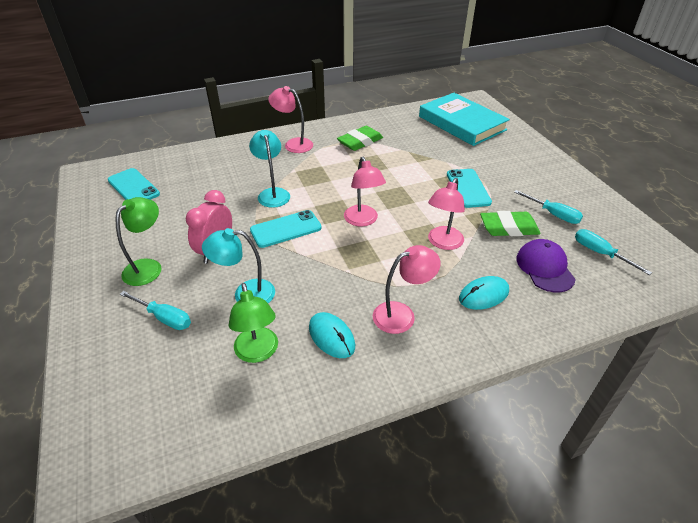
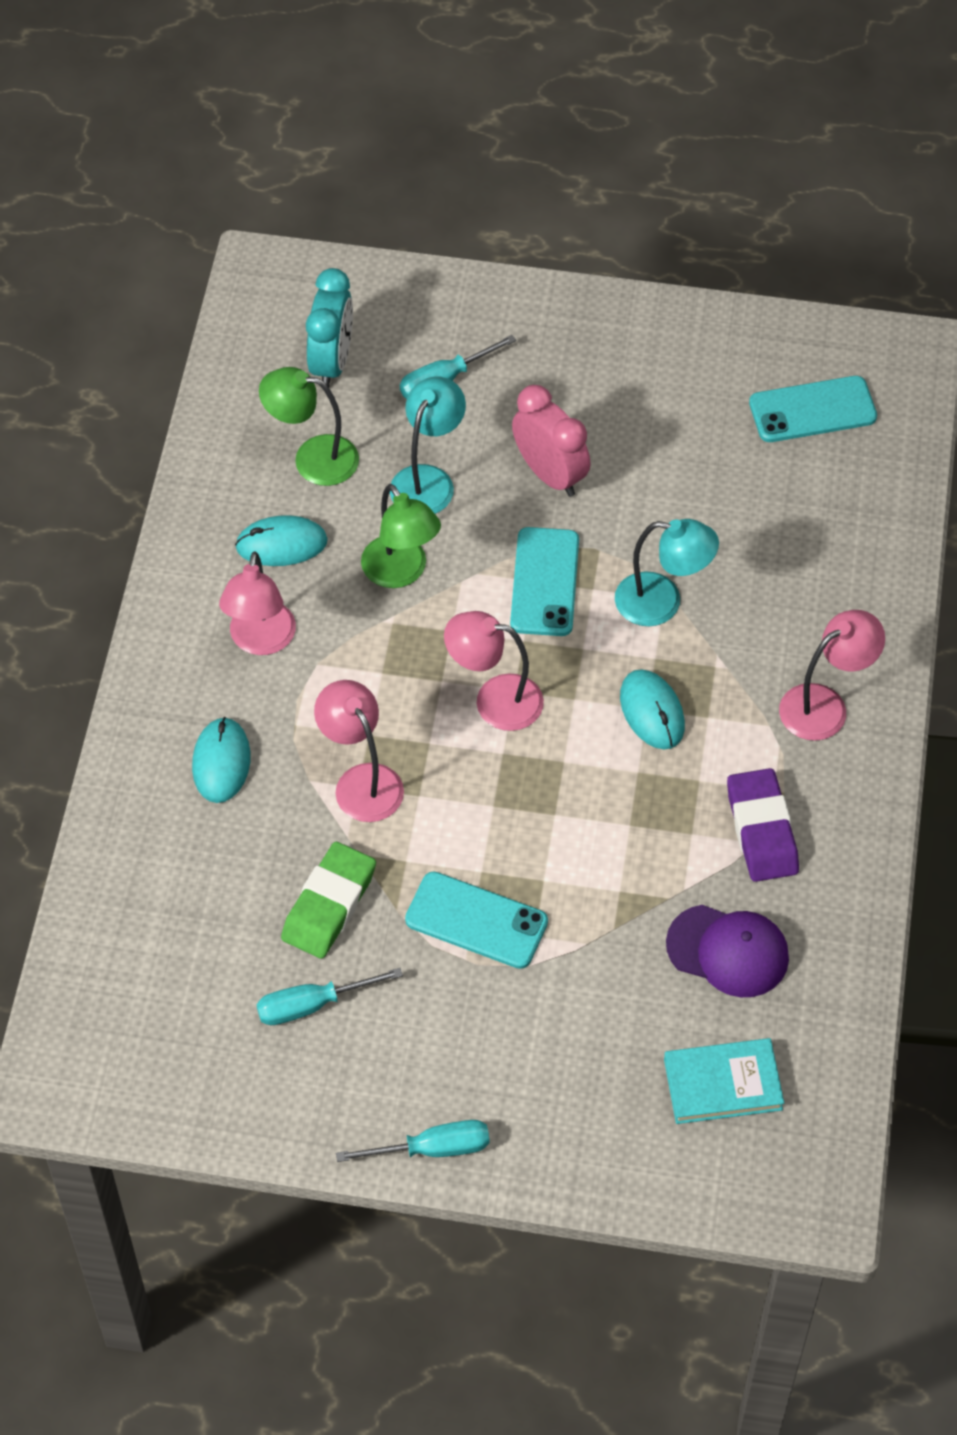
camera: 120 degrees right, 15 degrees up
green lamp [115,197,161,286] -> green lamp moved to [361,484,441,588]
green eraser [337,126,383,151] -> purple eraser [727,768,799,882]
turquoise book [419,93,510,146] -> turquoise book [664,1038,784,1124], size x0.54
purple cap [516,239,576,292] -> purple cap moved to [666,905,789,997]
turquoise screwdriver [575,229,652,275] -> turquoise screwdriver moved to [336,1120,489,1162]
none -> turquoise clock [306,268,353,387]
none -> turquoise mouse [620,669,685,749]

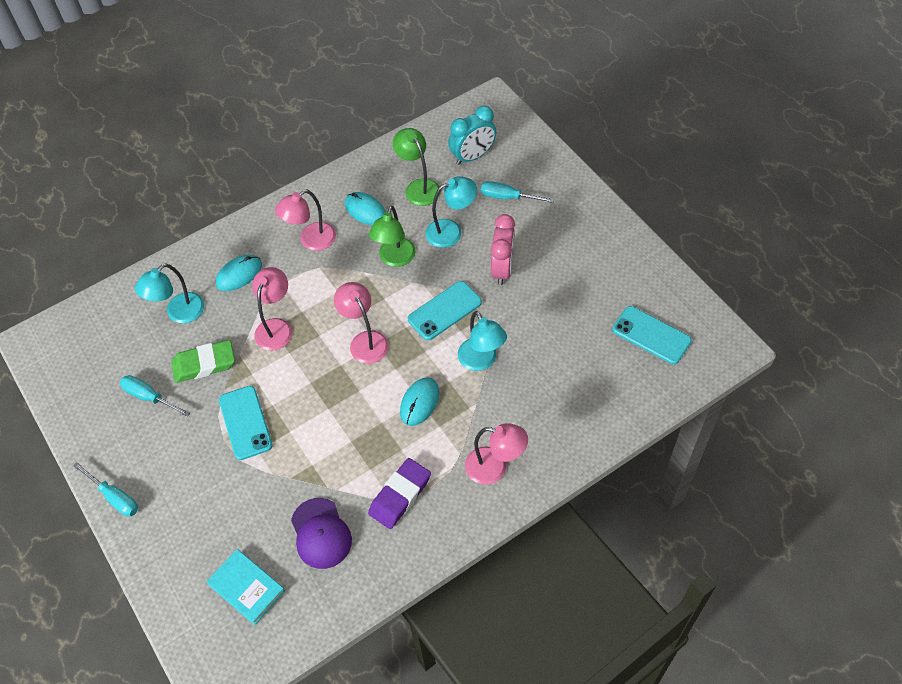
camera: 50 degrees right, 0 degrees up
none -> turquoise lamp [135,264,204,323]

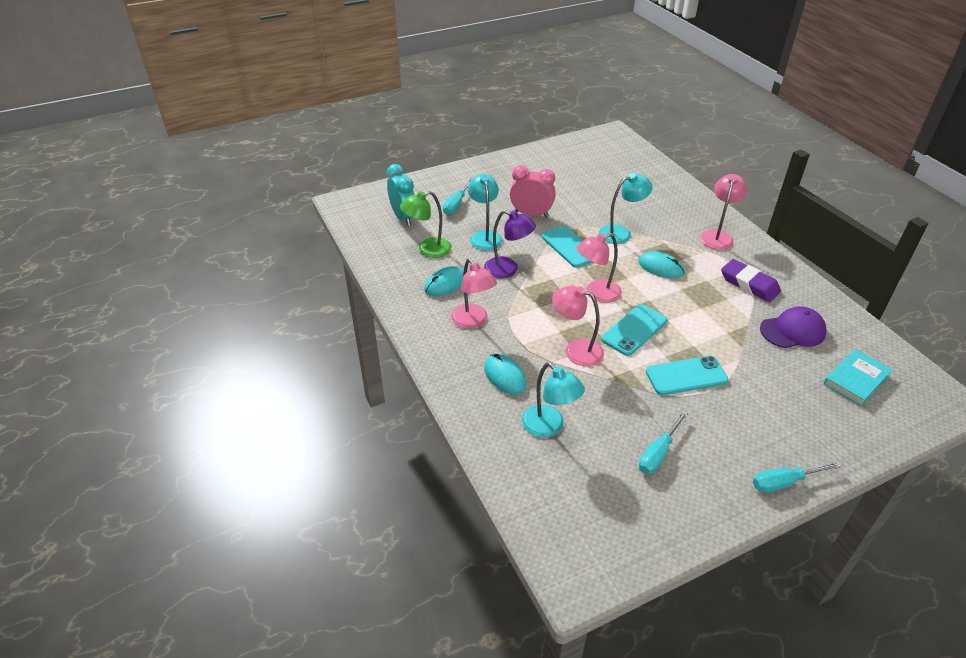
camera: 85 degrees left, 15 degrees down
turquoise screwdriver [73,462,138,517] -> turquoise screwdriver turned 150 degrees counterclockwise [753,462,842,493]
green eraser [171,340,235,383] -> none
green lamp [369,206,416,267] -> purple lamp [484,210,536,278]
turquoise phone [612,306,692,364] -> turquoise phone moved to [602,304,667,356]

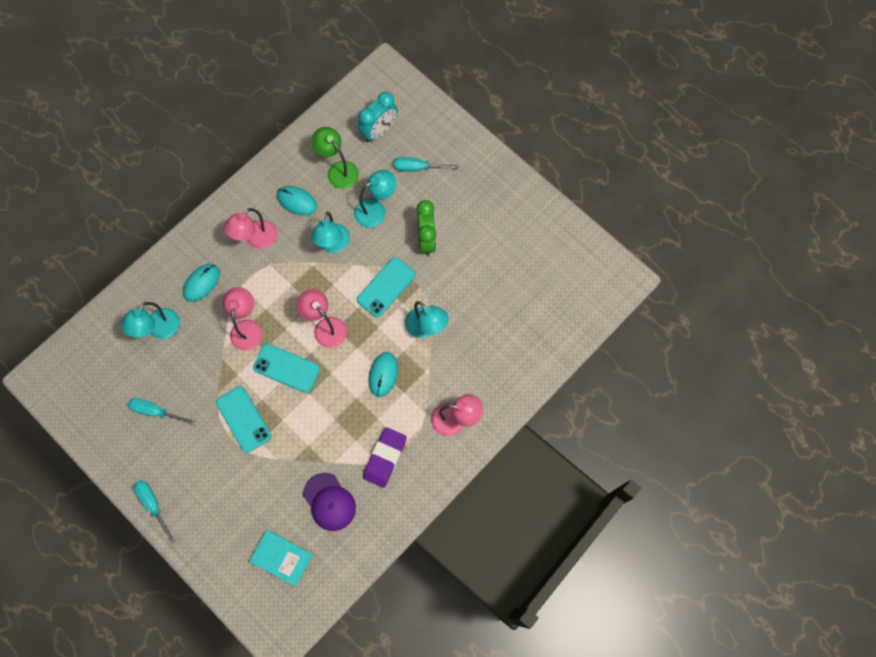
camera: 70 degrees right, 30 degrees up
purple lamp [484,210,536,278] -> turquoise lamp [311,212,350,253]
pink clock [510,165,556,218] -> green clock [416,200,436,255]

